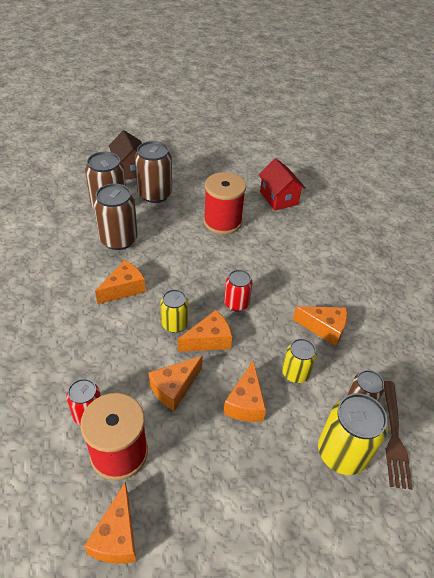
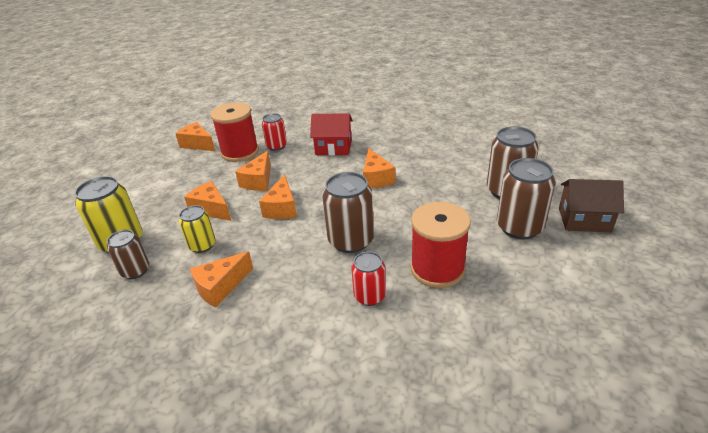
camera: 125 degrees right, 10 degrees down
brown can [93,183,138,250] -> brown can moved to [322,172,374,253]
orange cheese [148,356,203,411] -> orange cheese turned 150 degrees counterclockwise [235,151,271,191]
yellow can [160,289,188,333] -> none
red can [224,270,253,312] -> red can moved to [351,251,386,306]
red house [258,158,306,211] -> red house moved to [310,113,353,155]
brown fork [384,381,413,490] -> none

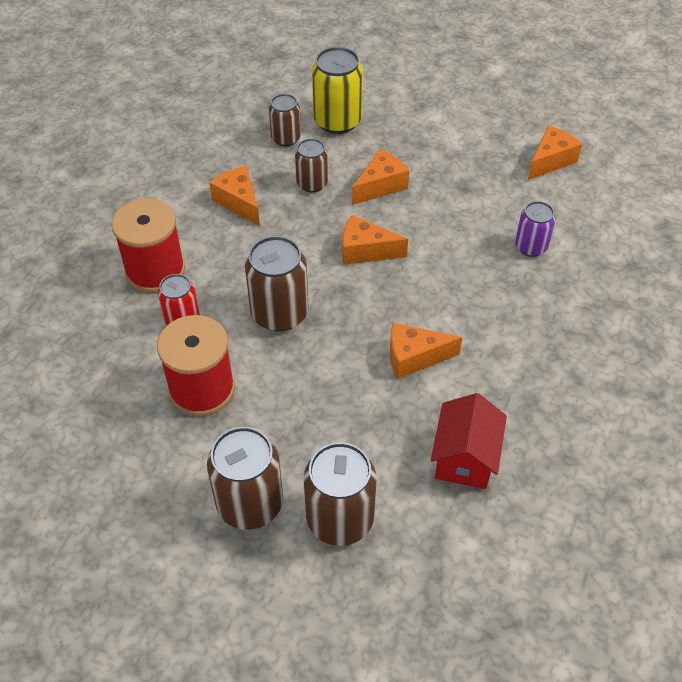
camera: 95 degrees right, 15 degrees up
yellow can [179,205,216,253] -> brown can [295,139,328,193]
red spool [210,102,259,162] -> red spool moved to [112,199,185,293]
orange cheese [235,151,271,191] -> none
red can [262,113,287,151] -> purple can [515,201,556,257]
red house [310,113,353,155] -> red house moved to [431,393,507,489]
brown house [559,179,624,232] -> none

